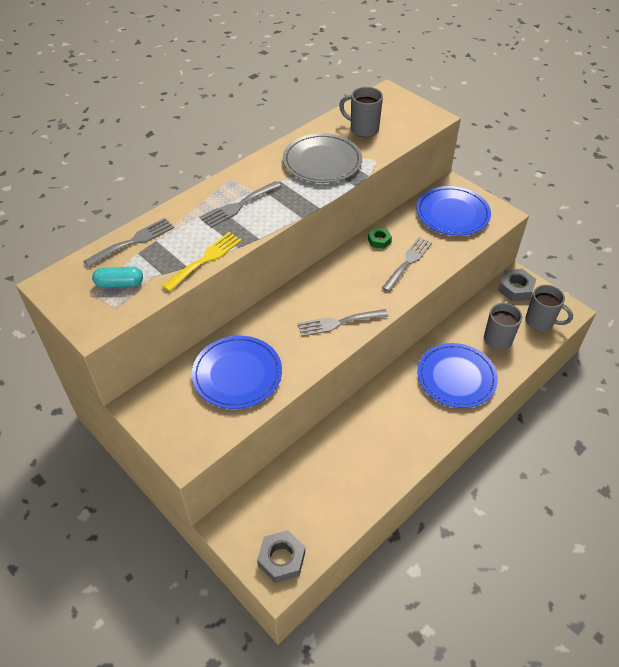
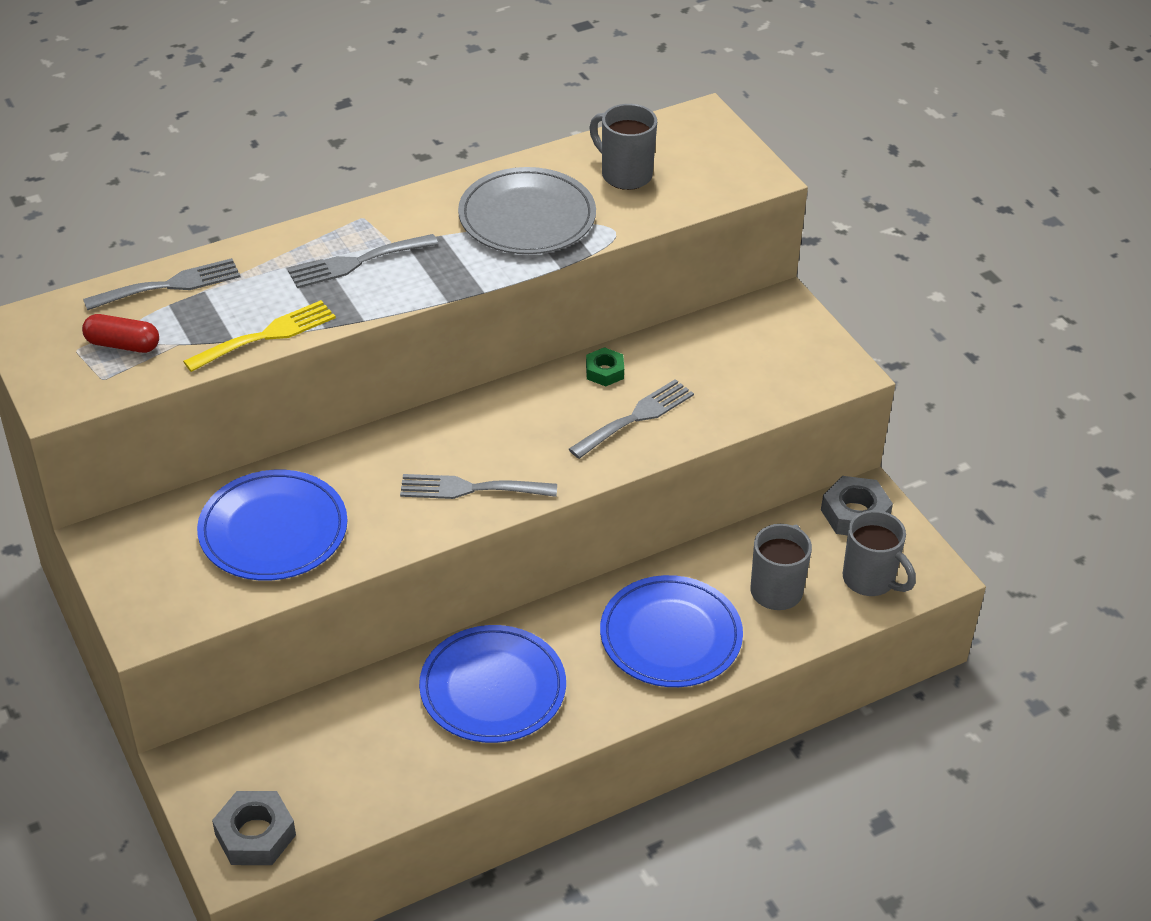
camera: 15 degrees right, 5 degrees down
turquoise capsule [92,267,143,288] -> red capsule [82,314,159,353]
blue plate [416,186,491,236] -> blue plate moved to [419,625,566,743]

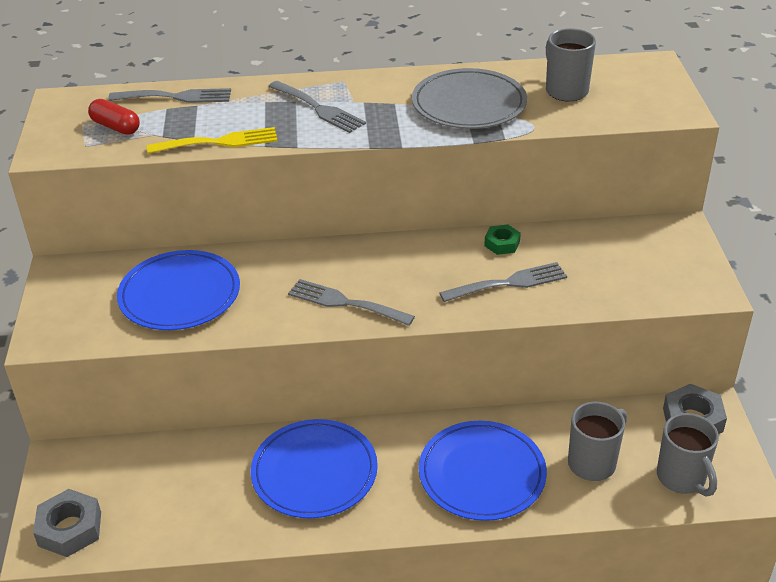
camera: 25 degrees right, 5 degrees down
grey fork [288,234,438,288] -> grey fork turned 135 degrees counterclockwise [268,81,366,133]

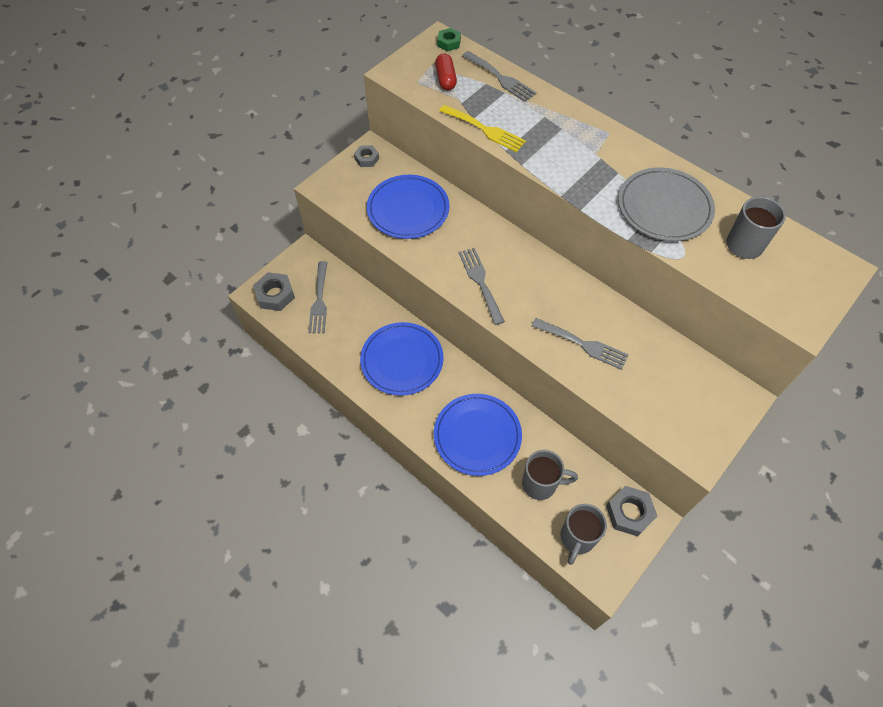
camera: 45 degrees right, 20 degrees up
grey fork [268,81,366,133] -> grey fork moved to [308,261,328,333]
green nut [484,224,521,255] -> green nut moved to [437,28,461,51]
none -> grey nut [354,145,379,167]

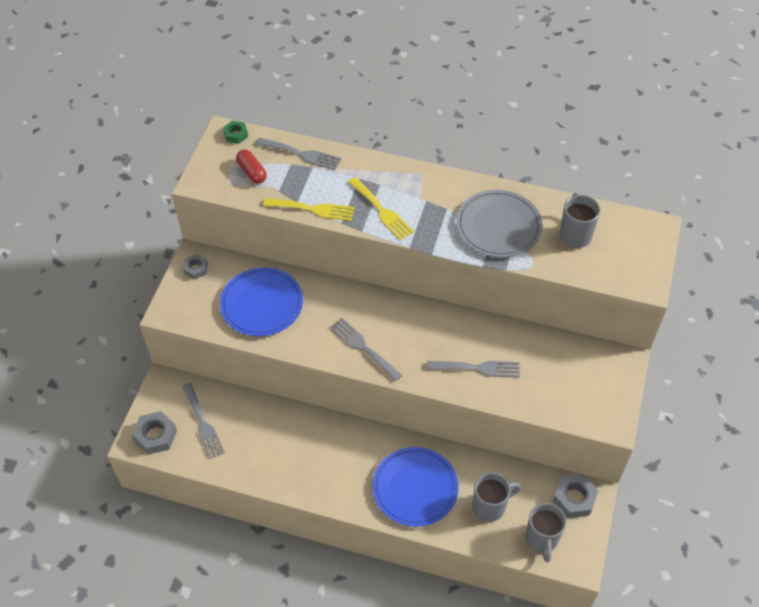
camera: 25 degrees left, 5 degrees down
blue plate [360,322,444,396] -> none
none -> yellow fork [348,177,414,241]

